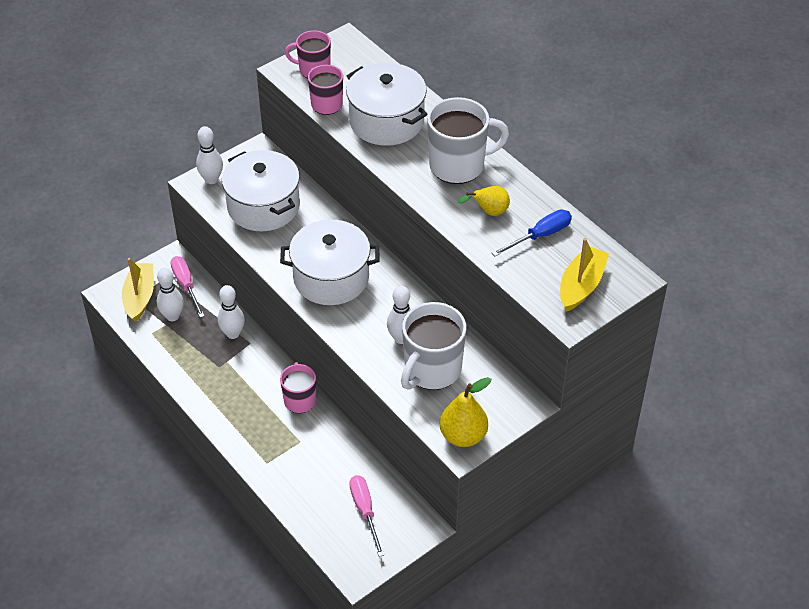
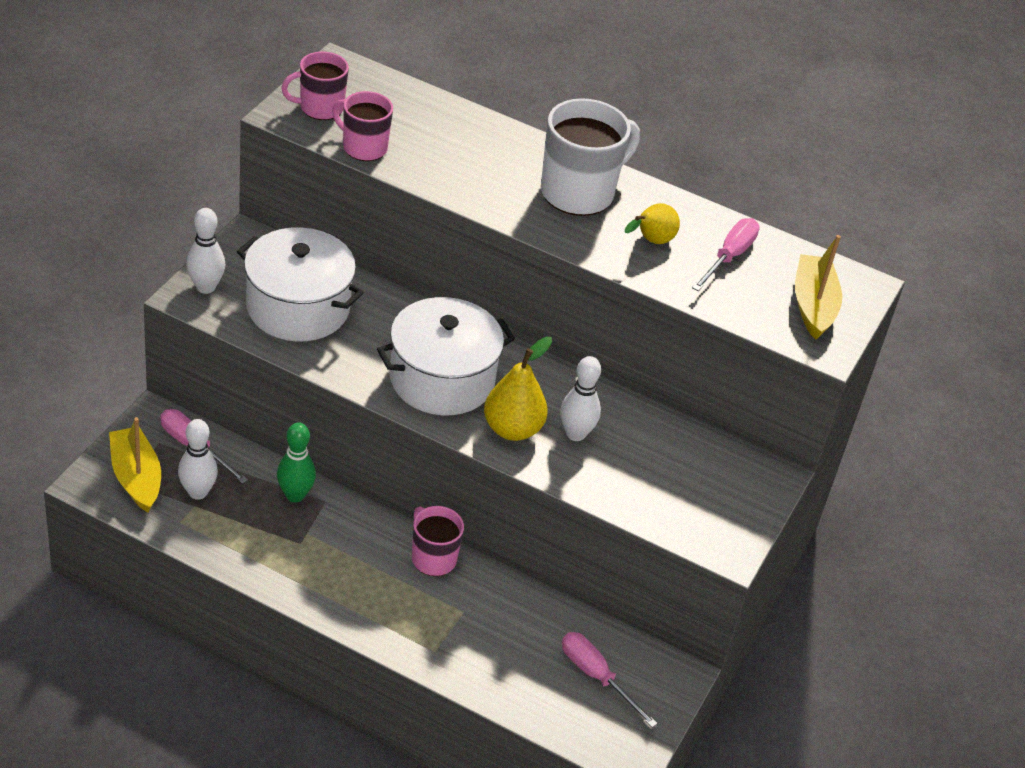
camera: 30 degrees left, 5 degrees down
white bowling pin [218,285,245,339] -> green bowling pin [277,422,316,502]
white pot [346,63,427,146] -> none
white mug [401,302,466,390] -> none
yellow pear [440,377,491,447] -> yellow pear moved to [484,337,552,441]
blue screwdriver [492,209,572,256] -> pink screwdriver [692,218,760,291]

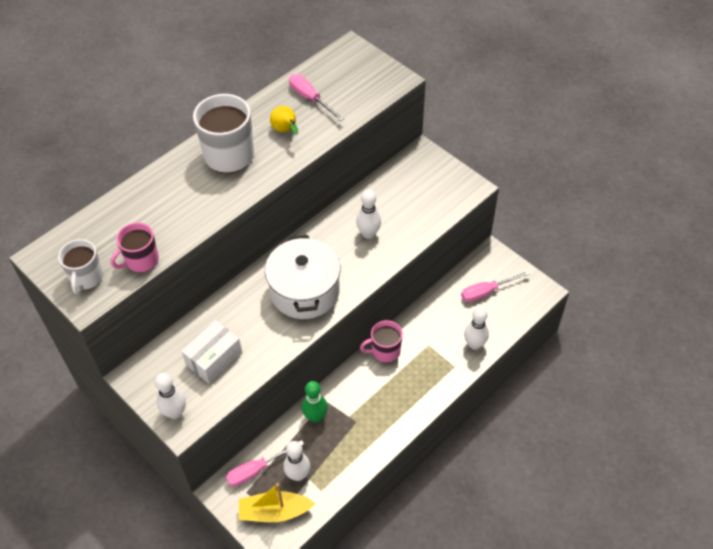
camera: 65 degrees left, 10 degrees up
white pot [237,227,364,342] -> white box [181,320,242,384]
pink mug [281,51,349,120] -> white mug [58,239,103,294]
yellow pear [484,337,552,441] -> none
yellow boat [795,235,842,340] -> none
none -> white bowling pin [464,307,489,350]

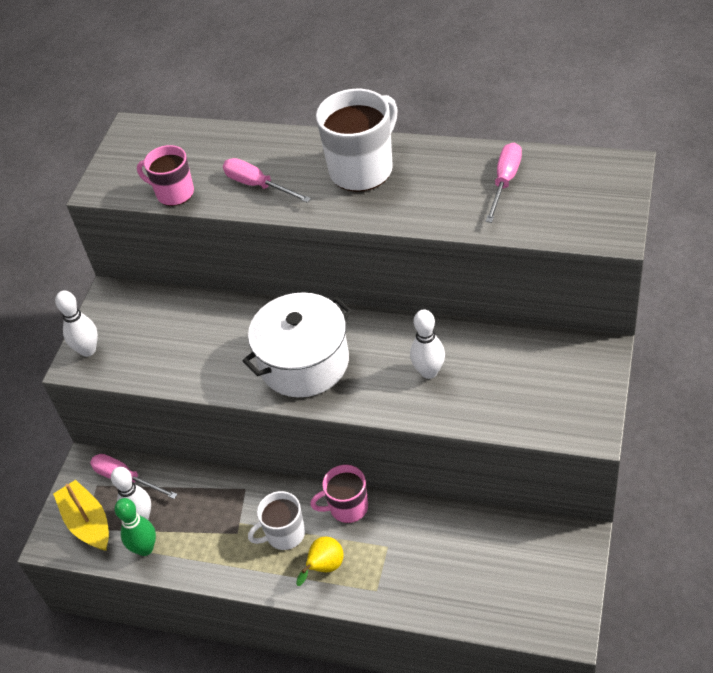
camera: 65 degrees right, 5 degrees down
white mug [58,239,103,294] -> white mug moved to [248,491,305,550]
white box [181,320,242,384] -> none
yellow pear [270,106,298,135] -> yellow pear moved to [296,537,344,586]
green bowling pin [302,381,328,422] -> green bowling pin moved to [115,498,156,556]
pink mug [360,320,403,363] -> pink mug turned 60 degrees counterclockwise [310,465,368,523]
pink screwdriver [461,271,530,302] -> pink screwdriver moved to [223,158,311,203]
white bowling pin [464,307,489,350] -> none

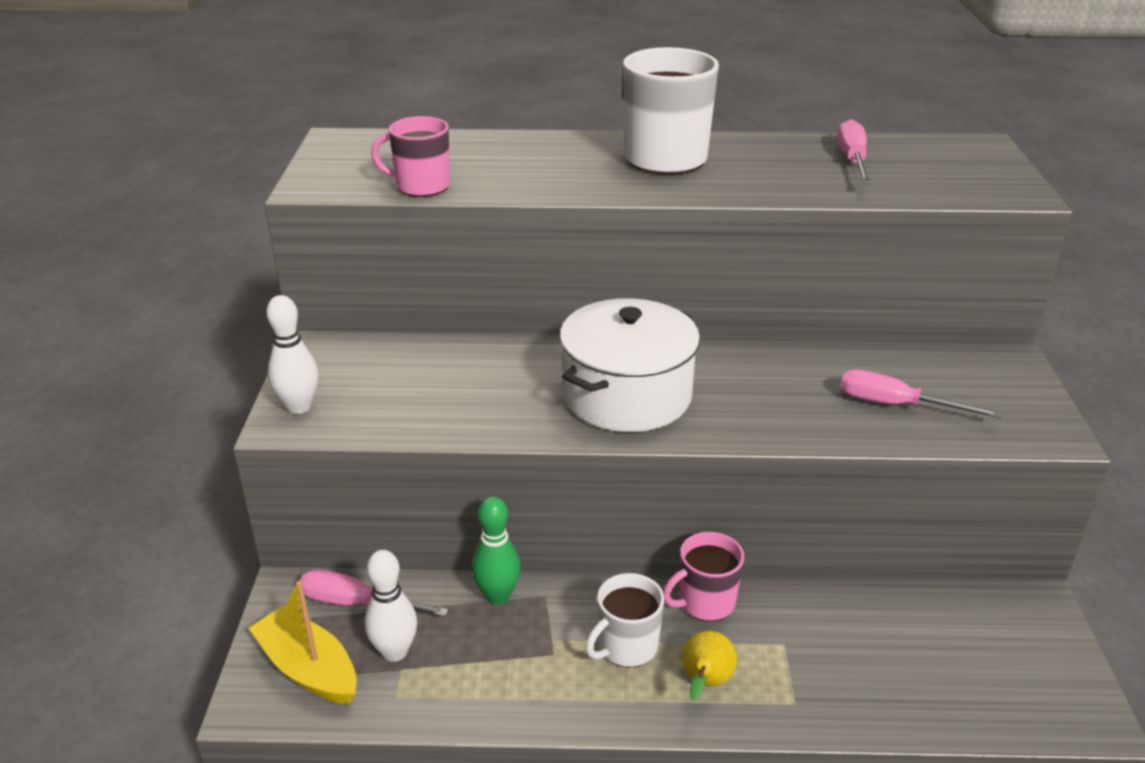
camera: 20 degrees left, 15 degrees down
green bowling pin [115,498,156,556] -> green bowling pin moved to [472,496,521,605]
pink screwdriver [223,158,311,203] -> pink screwdriver moved to [841,369,1002,418]
white bowling pin [410,309,445,379] -> none

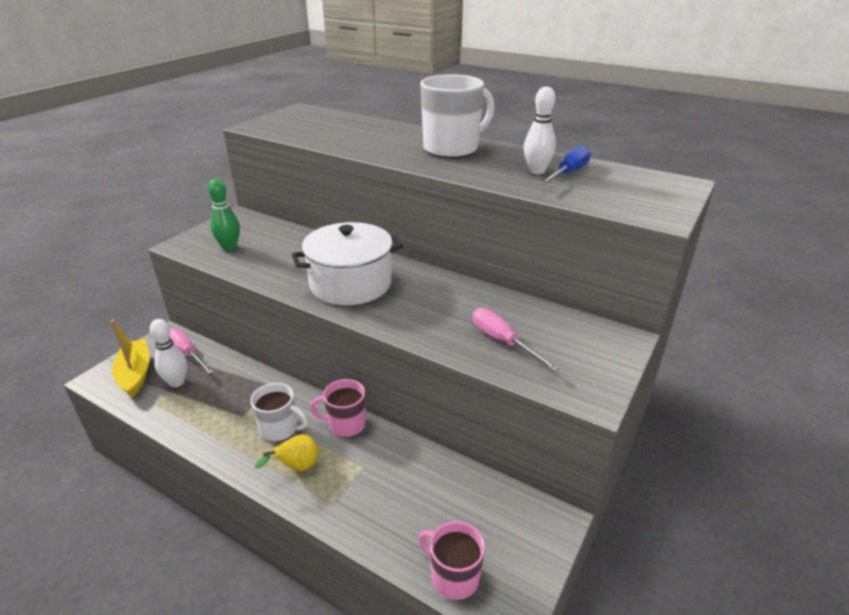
camera: 30 degrees right, 0 degrees up
white bowling pin [267,295,319,414] -> white bowling pin moved to [524,86,556,174]
pink mug [371,116,450,197] -> pink mug moved to [419,521,485,600]
green bowling pin [472,496,521,605] -> green bowling pin moved to [208,179,240,251]
white mug [585,573,664,668] -> white mug turned 150 degrees counterclockwise [250,383,308,442]
pink screwdriver [838,119,871,184] -> blue screwdriver [540,146,591,185]

